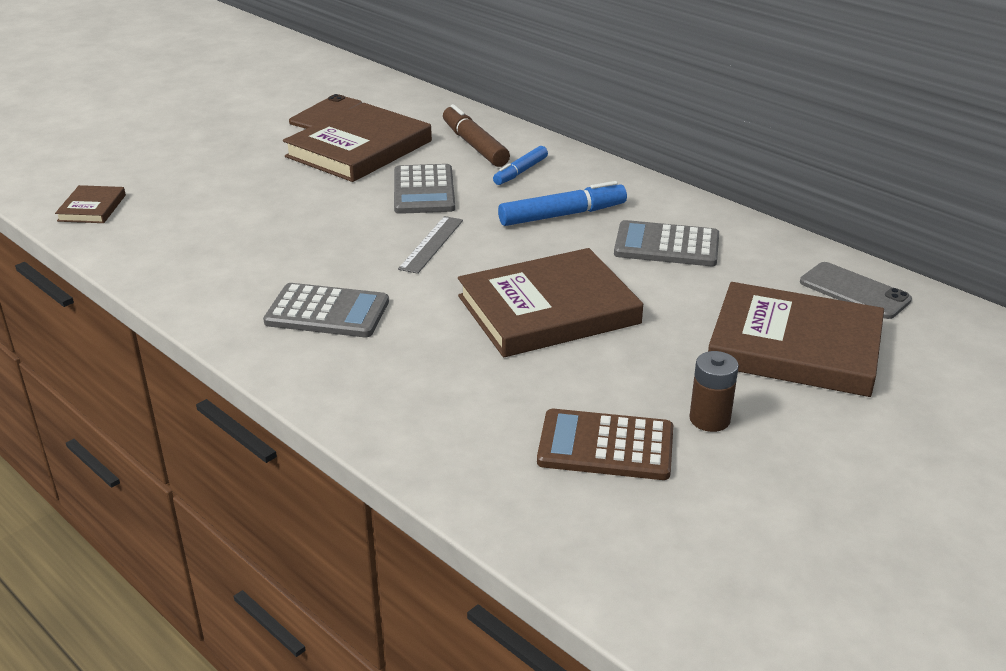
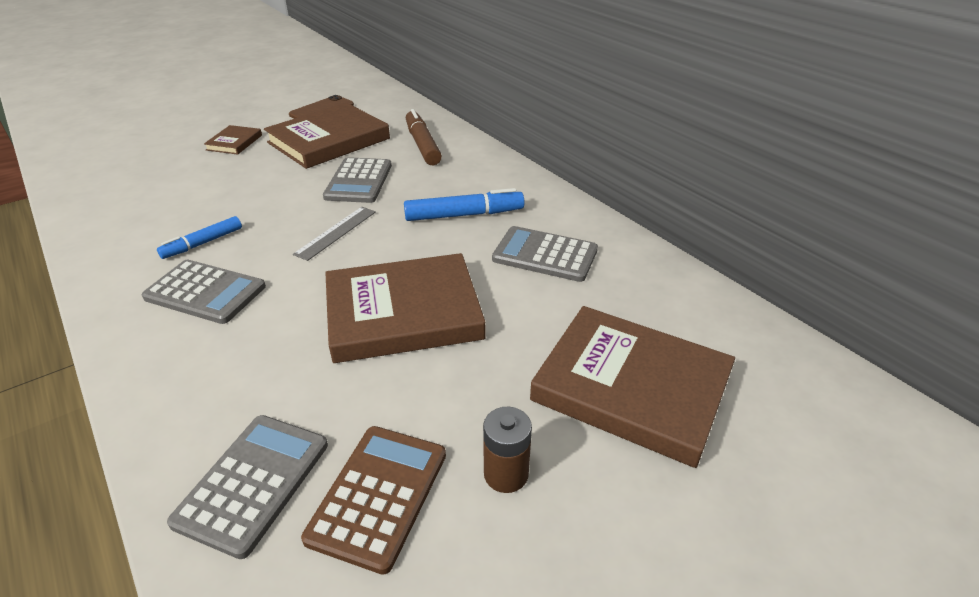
camera: 10 degrees right, 5 degrees up
brown book [55,185,126,223] -> brown book moved to [204,125,262,155]
blue marker [493,146,548,185] -> blue marker moved to [157,216,242,259]
brown calculator [537,409,673,480] -> brown calculator turned 90 degrees clockwise [301,426,446,575]
grey phone [800,262,912,319] -> none
none -> grey calculator [167,415,328,559]

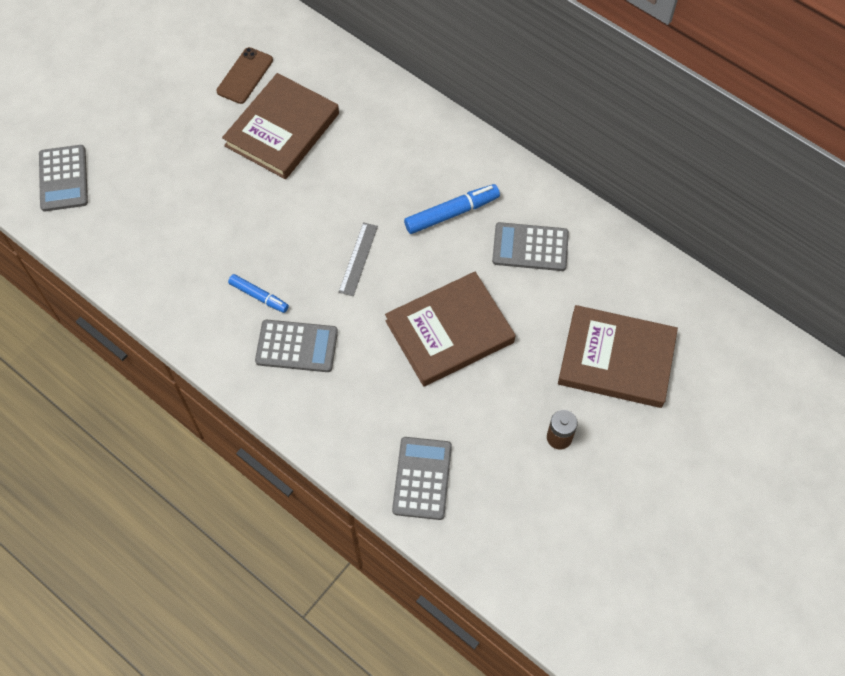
camera: 15 degrees left, 25 degrees up
blue marker [157,216,242,259] -> blue marker turned 90 degrees counterclockwise [228,274,289,313]
brown book [204,125,262,155] -> none
brown calculator [301,426,446,575] -> none
grey calculator [323,157,392,203] -> grey calculator moved to [39,145,88,211]
brown marker [406,109,442,165] -> none

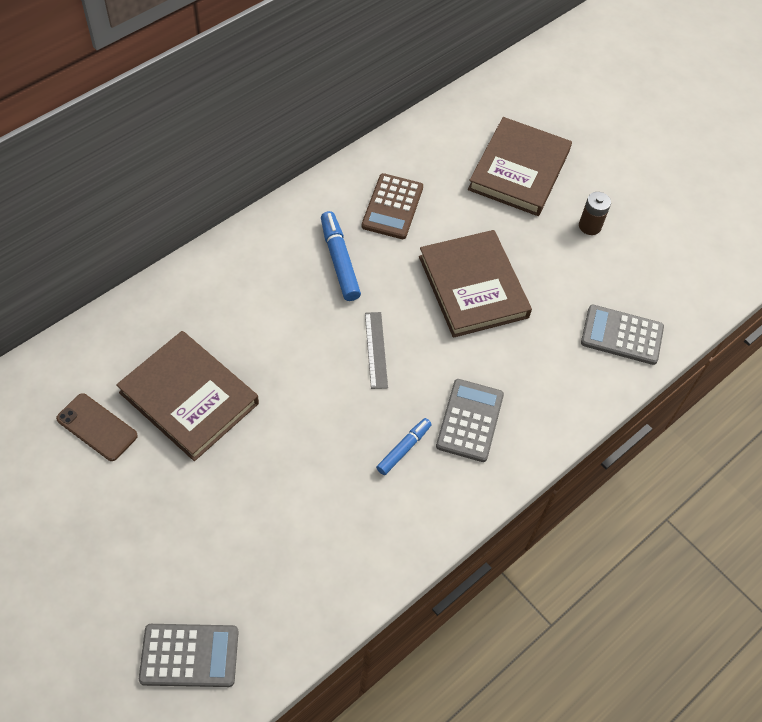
camera: 85 degrees left, 5 degrees down
grey ruler [338,222,378,296] -> grey ruler turned 60 degrees clockwise [365,312,388,389]
grey calculator [492,222,569,271] -> brown calculator [362,173,423,239]

